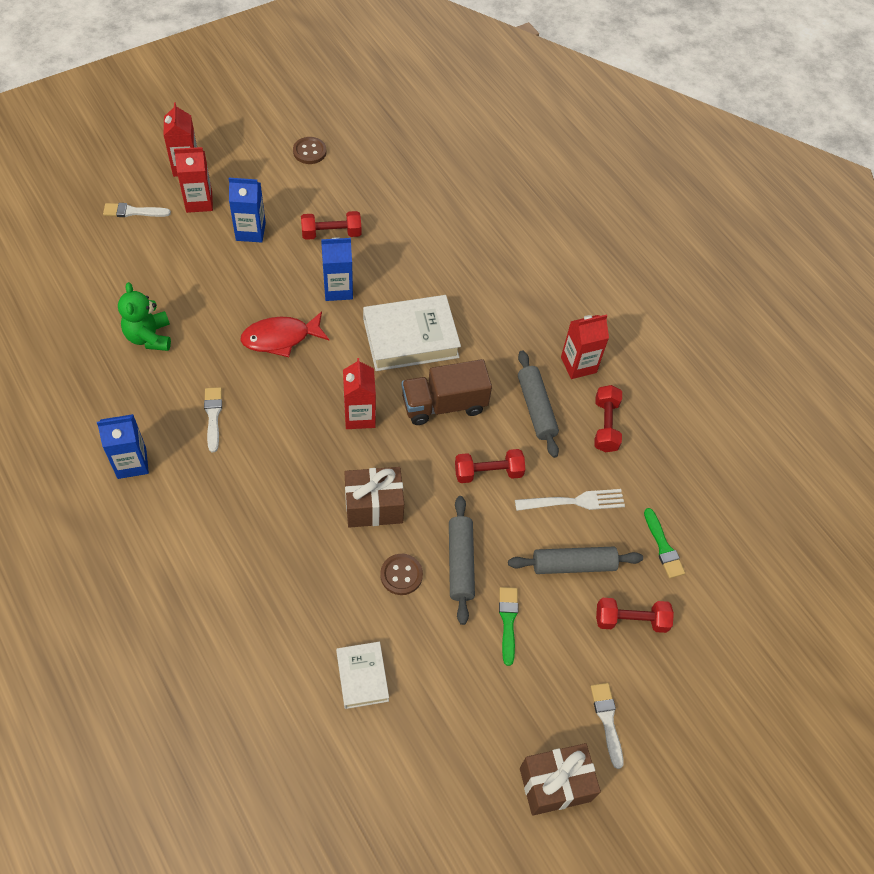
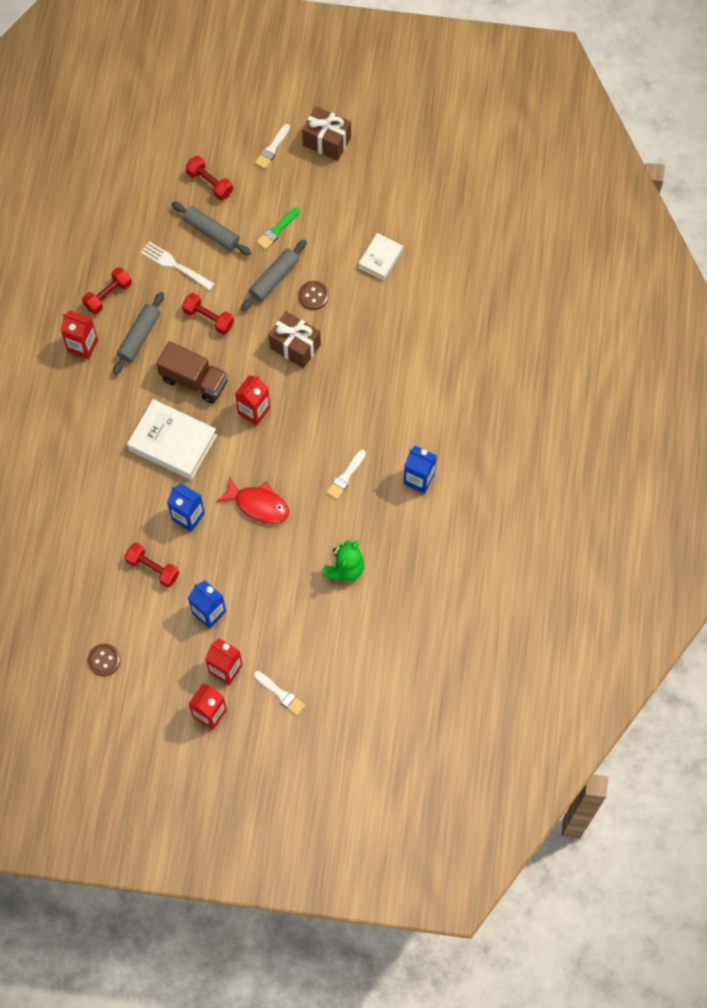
camera: 135 degrees left, 10 degrees up
green brush [644,508,685,578] -> none

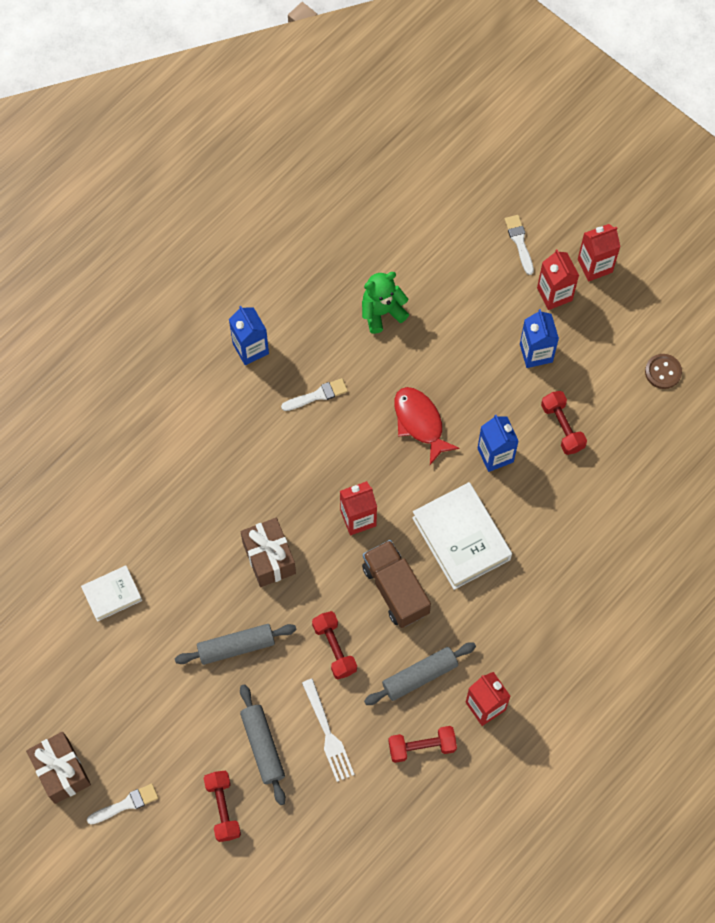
camera: 145 degrees left, 0 degrees up
green brush [257,208,300,250] -> none
brown button [298,281,329,310] -> none

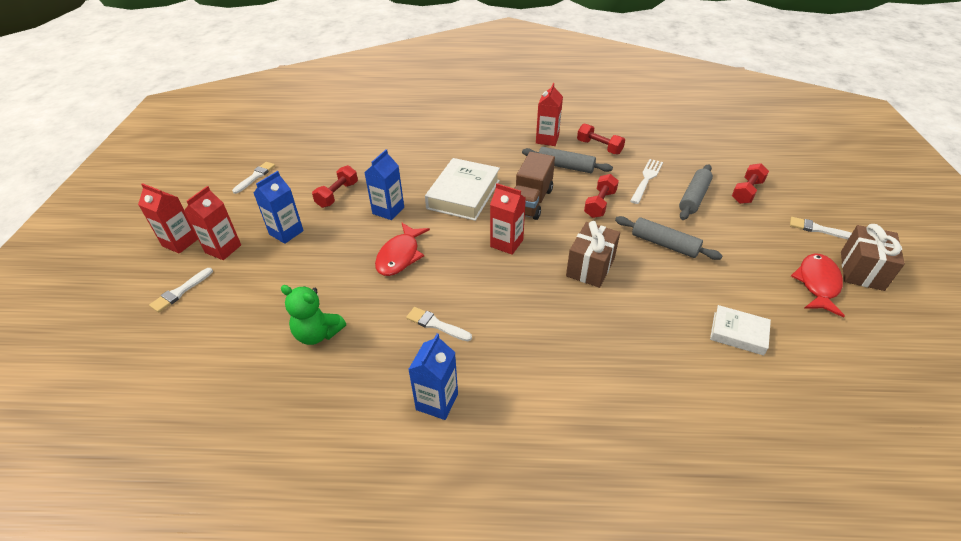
camera: 130 degrees left, 25 degrees down
brown button [645,354,682,389] -> white brush [232,162,275,194]
none -> red fish [791,253,845,318]

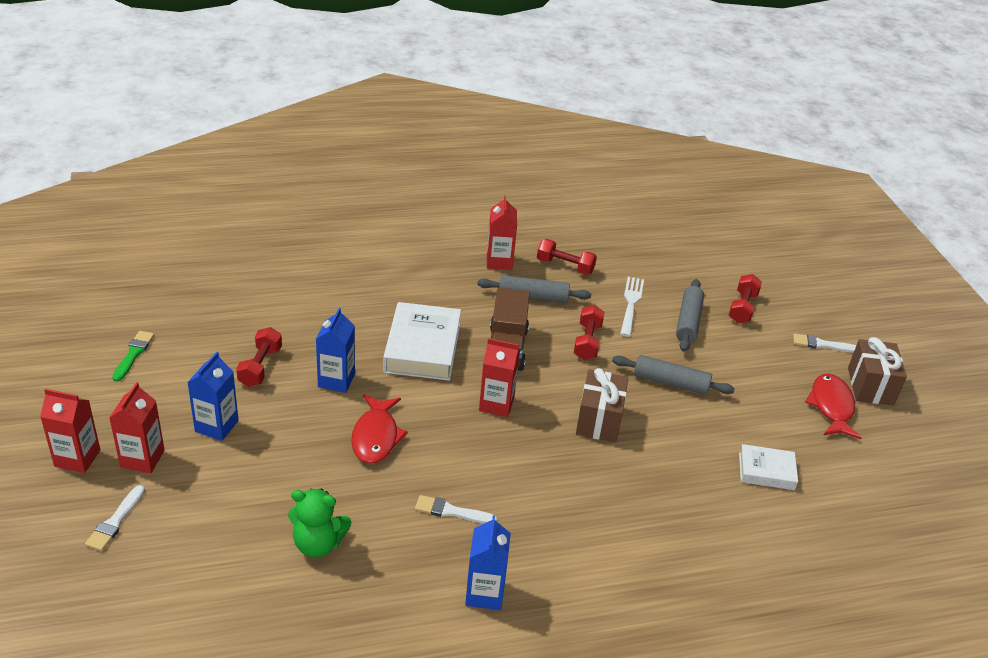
camera: 20 degrees left, 5 degrees down
white brush [232,162,275,194] -> green brush [112,331,154,382]

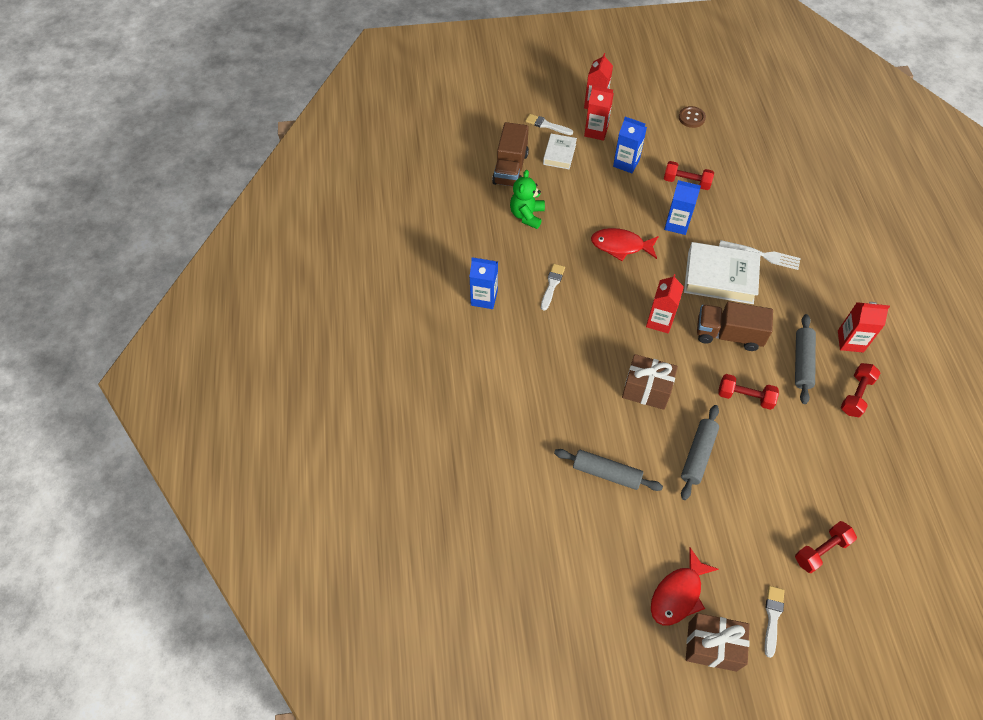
camera: 100 degrees right, 20 degrees up
green brush [112,331,154,382] -> brown button [679,106,706,128]
white fork [620,277,644,337] -> white fork moved to [719,240,801,270]
grey rolling pin [676,279,704,352] -> grey rolling pin moved to [554,449,663,491]
red dumbbell [728,274,762,323] -> red dumbbell turned 60 degrees counterclockwise [795,521,857,573]
white book [739,444,798,490] -> white book moved to [543,134,577,169]
red fish [805,374,862,439] -> red fish turned 120 degrees clockwise [651,548,719,625]
none -> brown truck [492,122,529,187]

